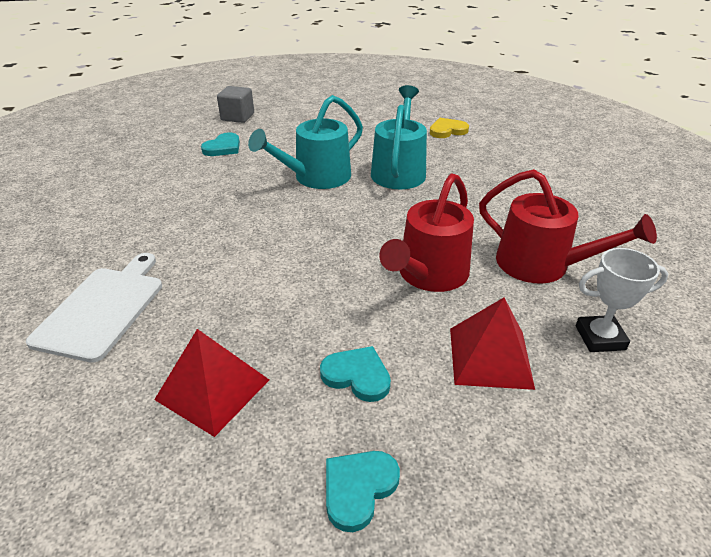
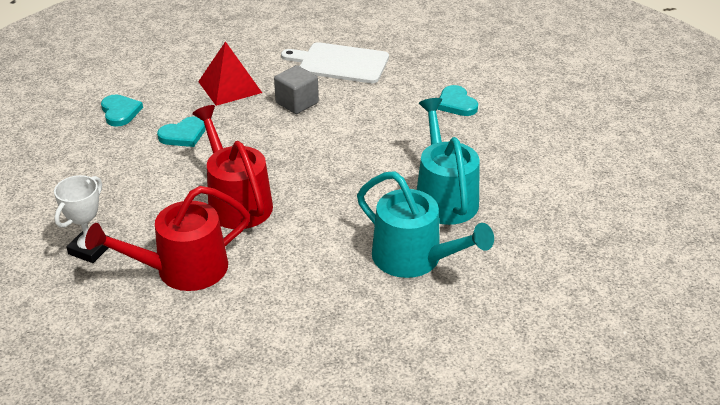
camera: 120 degrees right, 0 degrees up
white cutting board [26,253,162,363] -> white cutting board turned 150 degrees clockwise [281,42,389,83]
turquoise heart [201,133,240,156] -> turquoise heart moved to [437,85,478,116]
grey cube [217,86,254,123] -> grey cube moved to [274,65,319,114]
yellow heart [430,118,469,138] -> none
red pyramid [450,298,535,390] -> none

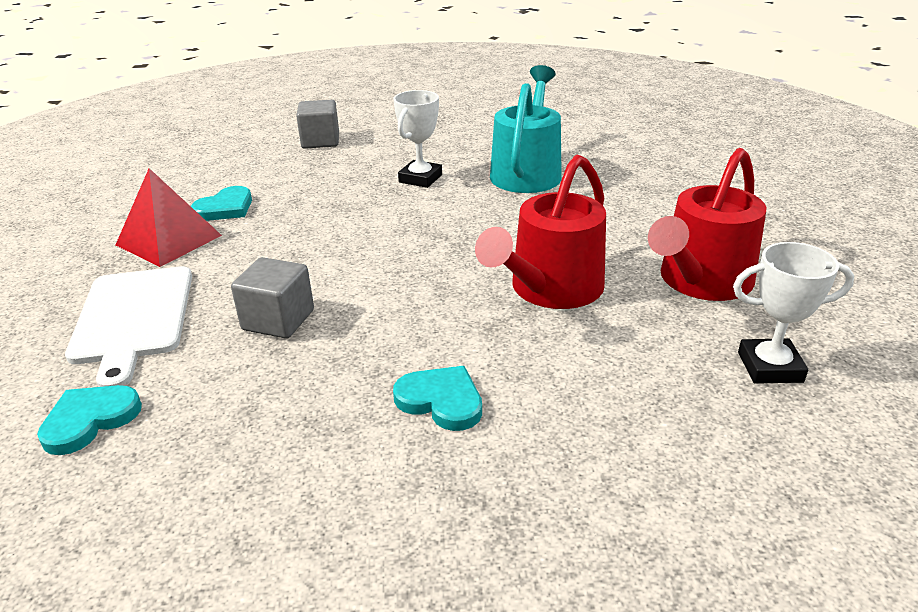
camera: 115 degrees left, 5 degrees down
red watering can [85,186,250,291] -> red watering can turned 90 degrees clockwise [648,148,766,301]
turquoise heart [101,94,143,127] -> turquoise heart moved to [37,385,142,455]
red pyramid [198,41,262,106] -> red pyramid moved to [116,168,222,267]
turquoise watering can [417,98,480,225] -> white trophy [393,90,442,188]
none -> grey cube [296,100,339,149]

